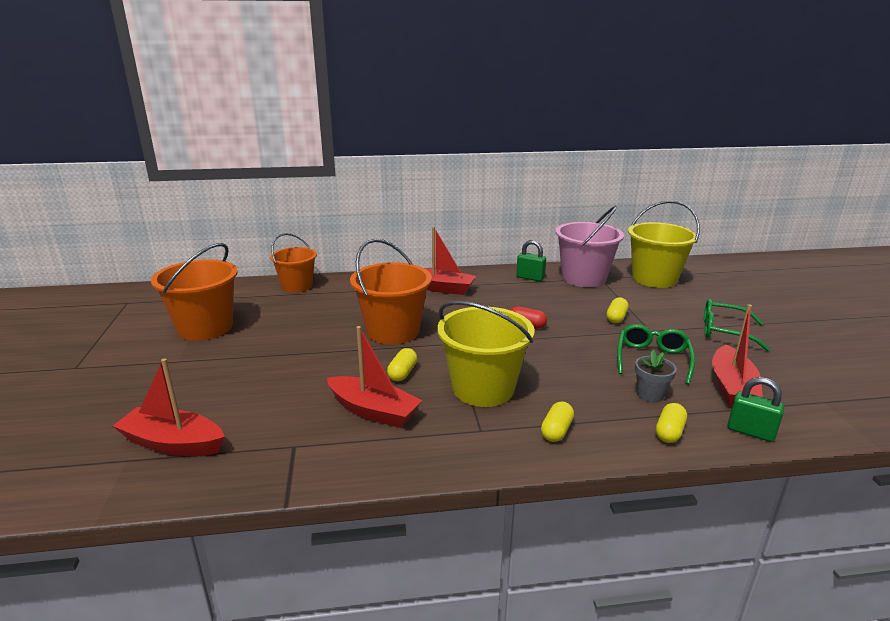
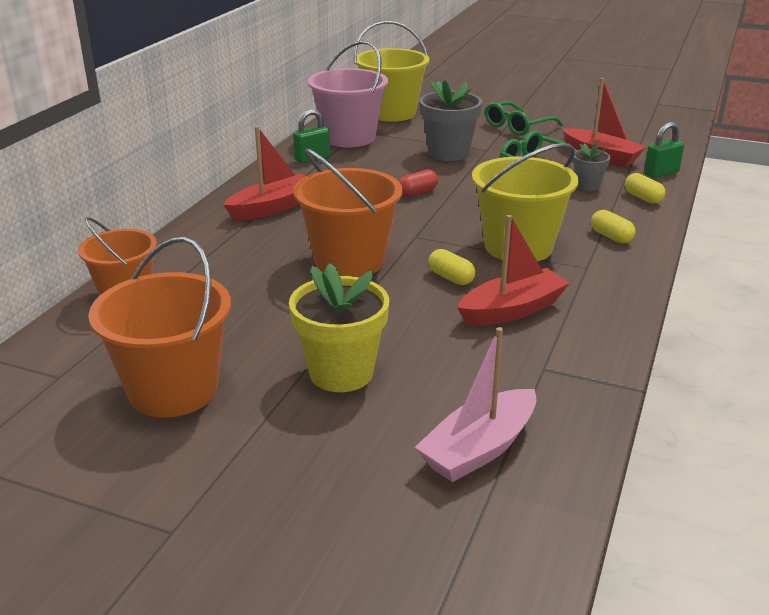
camera: 60 degrees left, 5 degrees up
red boat [113,358,224,456] -> pink boat [415,327,536,482]
yellow capsule [606,297,629,323] -> grey flower pot [419,80,482,161]
none -> yellow flower pot [289,263,389,392]

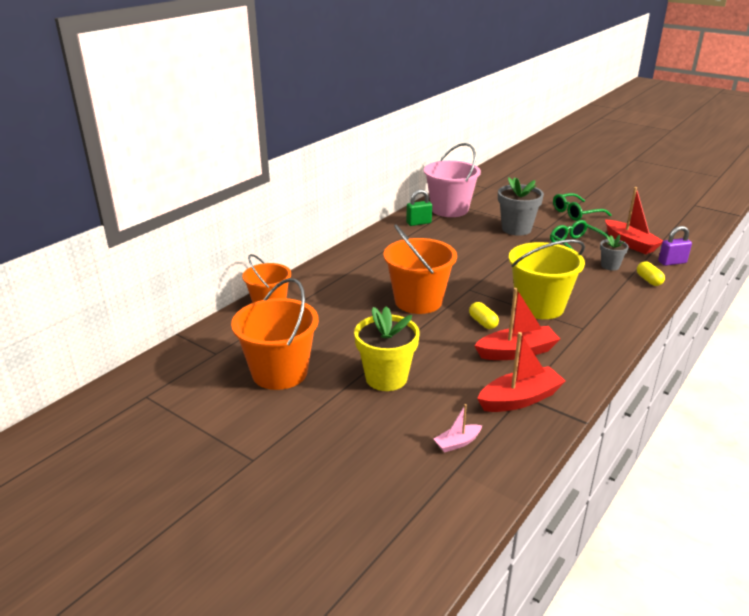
camera: 15 degrees right, 0 degrees up
red boat [224,126,306,221] -> red boat moved to [477,332,566,412]
yellow bucket [354,20,429,122] -> none
red capsule [399,169,438,197] -> none
pink boat [415,327,536,482] -> pink boat [434,404,482,453], size x0.52
yellow capsule [591,210,635,243] -> none
green padlock [644,122,684,178] -> purple padlock [658,226,692,266]

